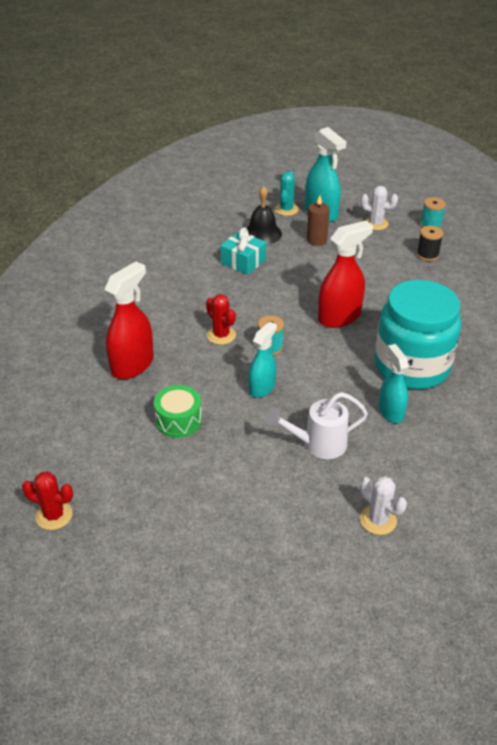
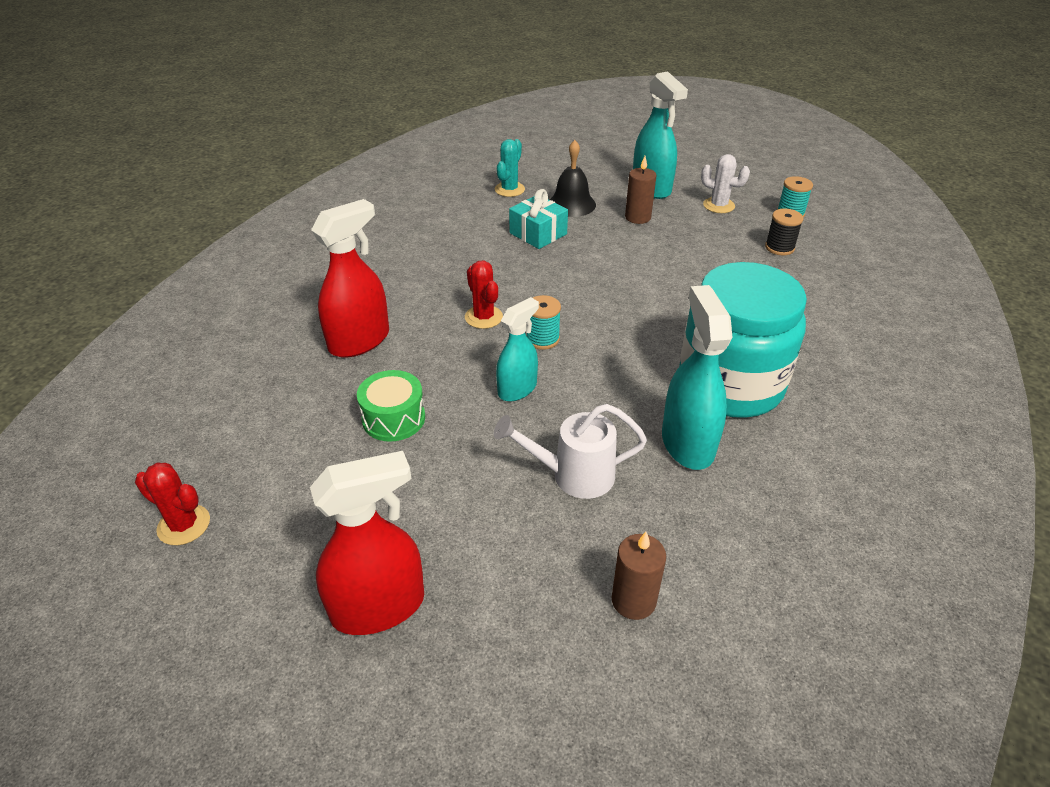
camera: 10 degrees right, 0 degrees up
turquoise cactus [275,171,299,216] -> turquoise cactus moved to [495,139,525,197]
red spray bottle [318,221,373,328] -> red spray bottle moved to [310,451,424,635]
white cactus [360,476,407,535] -> brown candle [611,532,666,620]
turquoise spray bottle [379,344,409,423] -> turquoise spray bottle [662,285,733,470], size x1.55

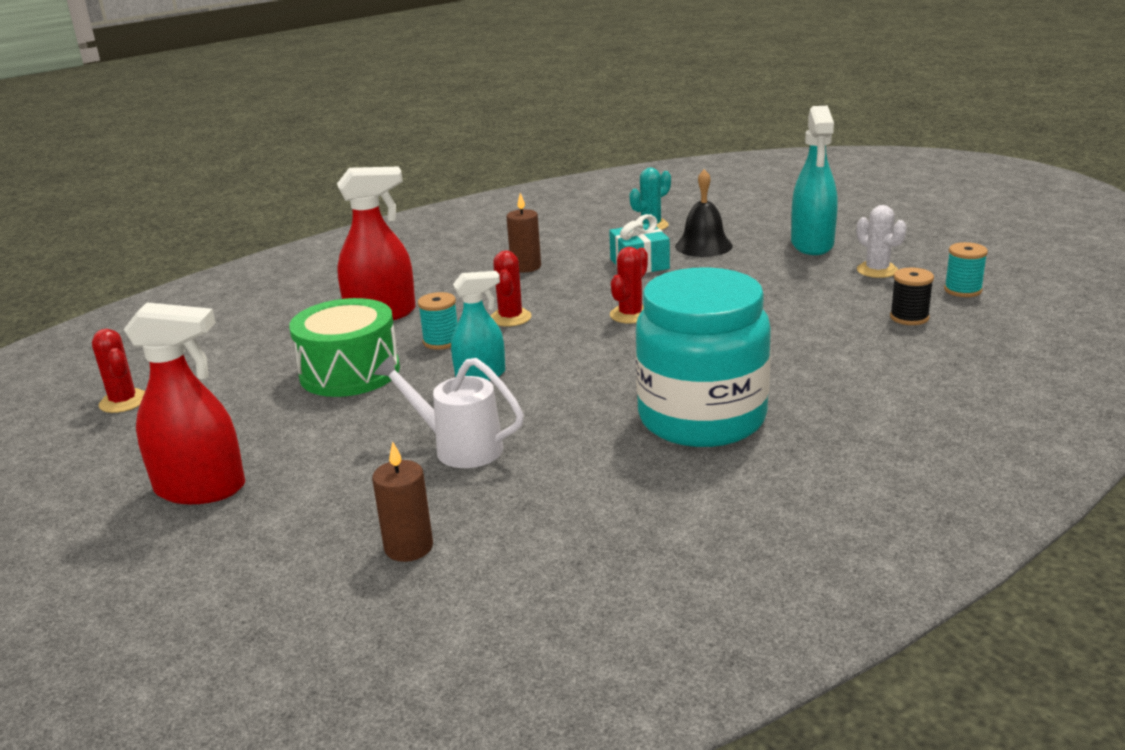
camera: 30 degrees right, 15 degrees down
green drum [357,370,425,442] -> green drum [289,298,400,397], size x1.54
turquoise spool [526,295,561,350] -> turquoise spool moved to [418,292,458,350]
brown candle [625,156,657,224] -> brown candle moved to [506,193,541,272]
turquoise spray bottle [662,285,733,470] -> none
none -> red cactus [610,247,648,323]

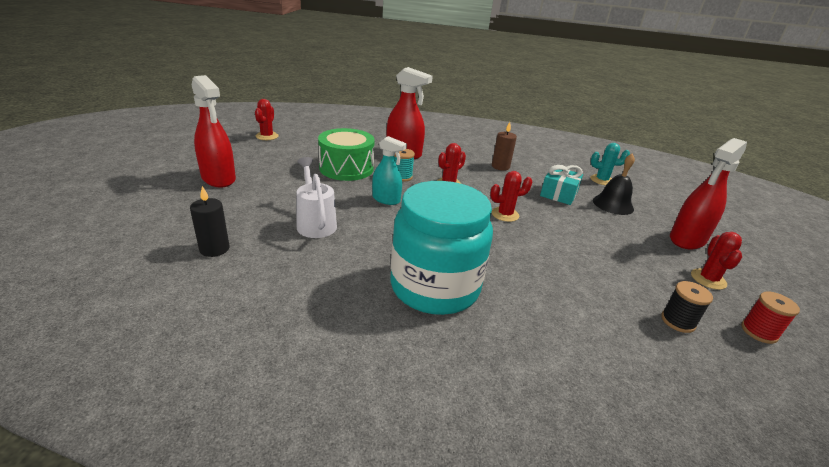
camera: 40 degrees right, 5 degrees up
brown candle [372,441,433,562] -> black candle [190,186,229,257]
turquoise spray bottle [791,106,838,255] -> red spray bottle [670,138,747,249]
white cactus [857,205,907,278] -> red cactus [691,232,742,290]
turquoise spool [944,242,988,297] -> red spool [741,291,800,344]

